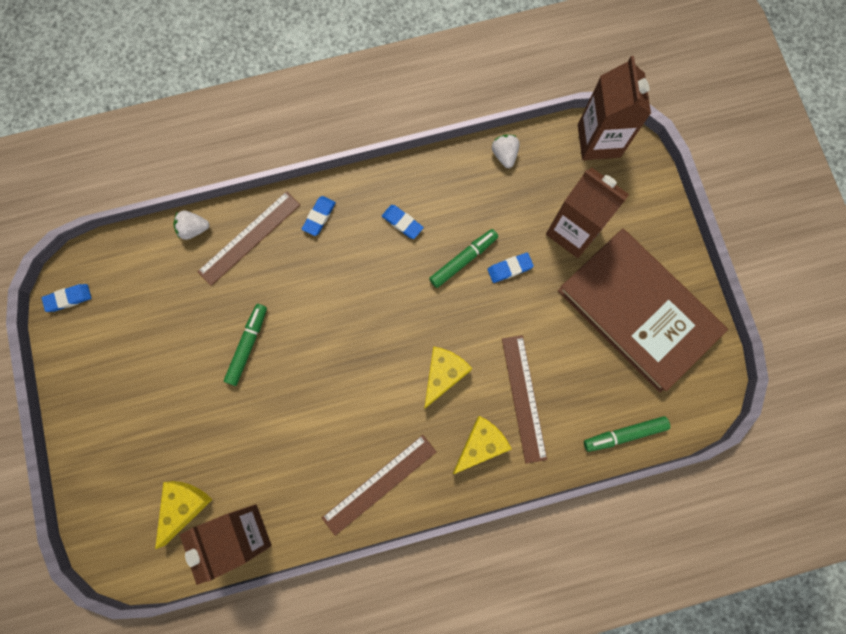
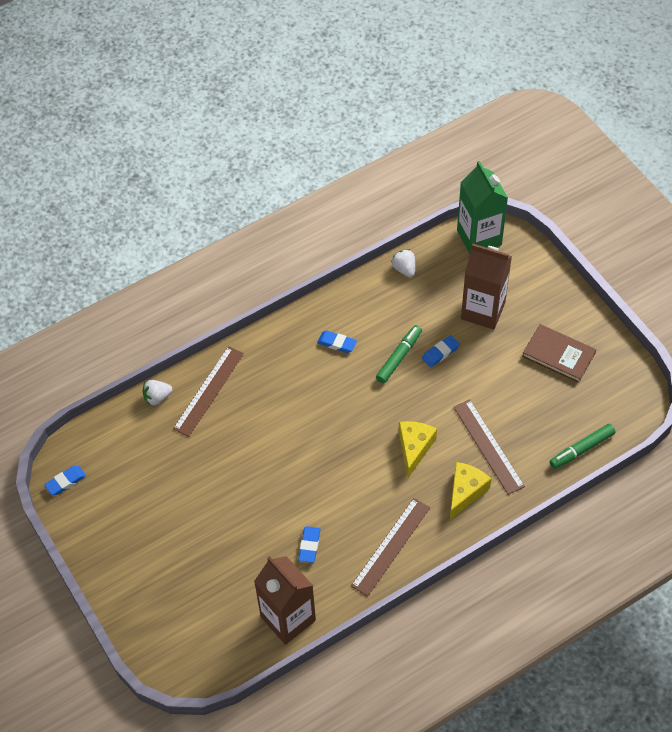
camera: 15 degrees left, 20 degrees down
yellow cheese [155,481,212,549] -> none
green marker [224,304,267,386] -> none
blue eraser [302,196,336,236] -> blue eraser moved to [298,526,320,563]
brown book [558,229,728,393] -> brown book [522,324,596,383], size x0.51
brown carton [578,56,651,160] -> green carton [457,161,508,254]

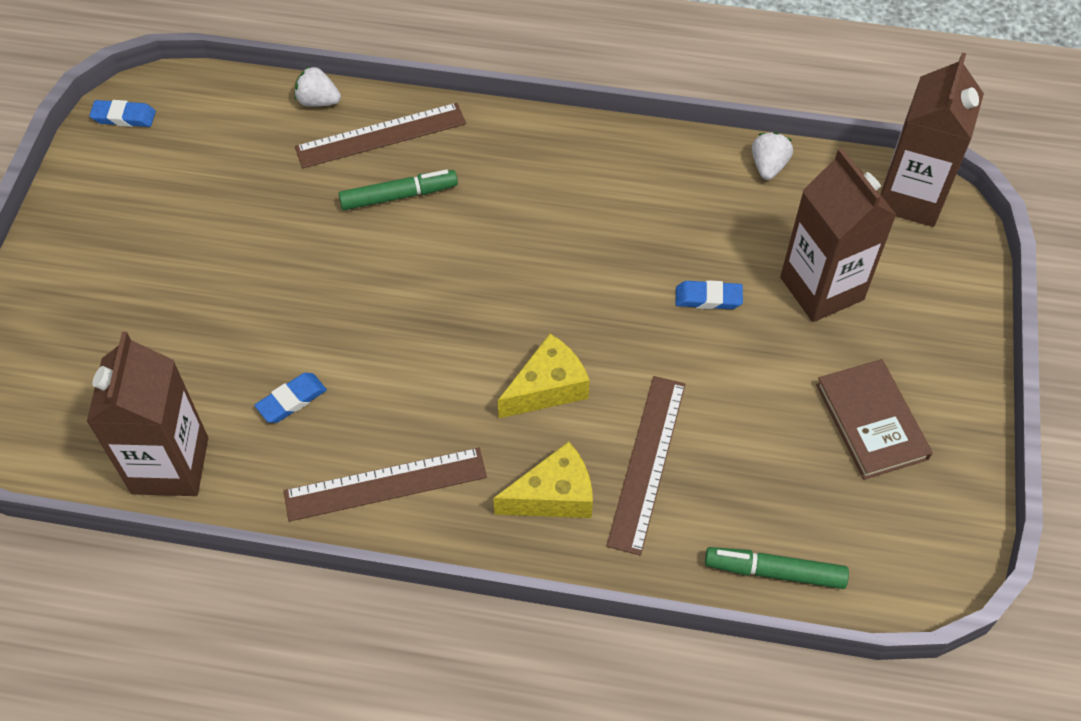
camera: 40 degrees right, 0 degrees up
blue eraser [317,331,357,353] -> none
green marker [376,325,422,383] -> green marker moved to [339,170,458,210]
green carton [457,161,508,254] -> brown carton [880,52,984,227]

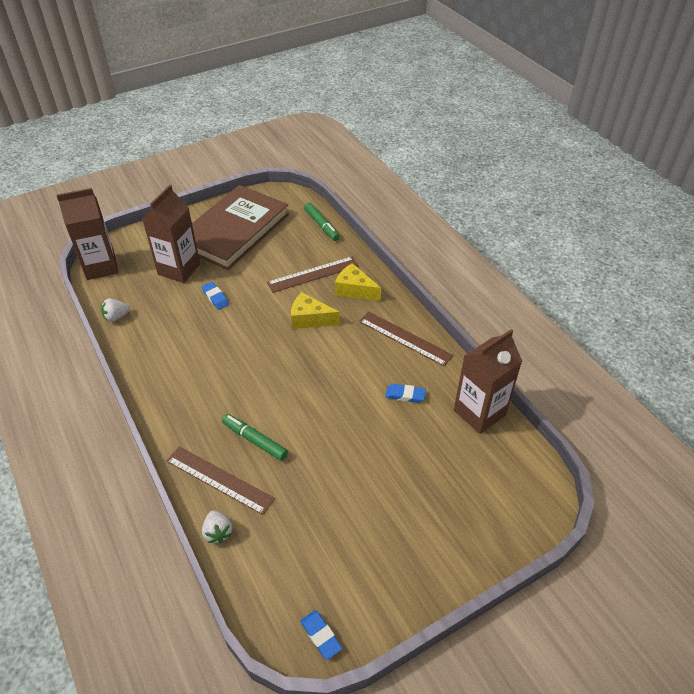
camera: 130 degrees left, 10 degrees down
brown book [816,359,933,480] -> brown book [192,185,289,270], size x1.97

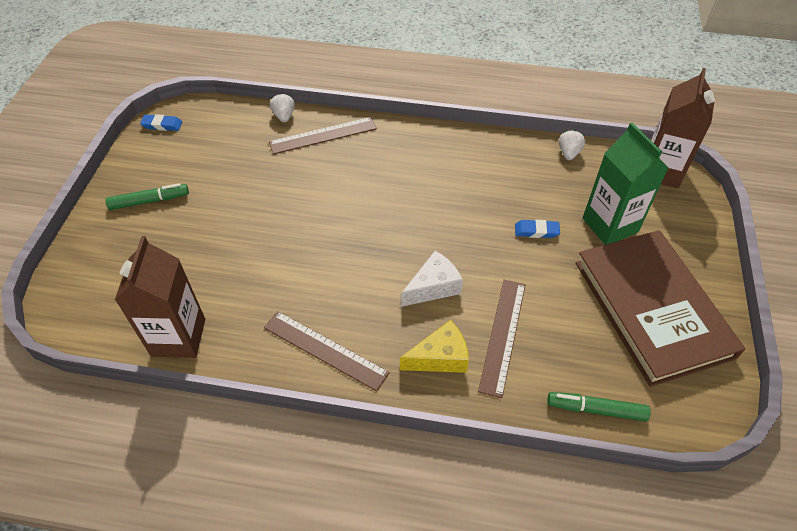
camera: 130 degrees right, 5 degrees up
brown carton [142,185,200,283] -> green carton [583,123,668,245]
white strawberry [202,510,232,544] -> white strawberry turned 60 degrees clockwise [270,93,295,123]
green marker [222,414,288,461] -> green marker moved to [105,183,189,210]
yellow cheese [291,292,340,329] -> white cheese [401,251,463,307]
brown ruler [359,312,454,367] -> brown ruler turned 45 degrees clockwise [264,311,390,391]
blue eraser [385,384,426,403] -> none

